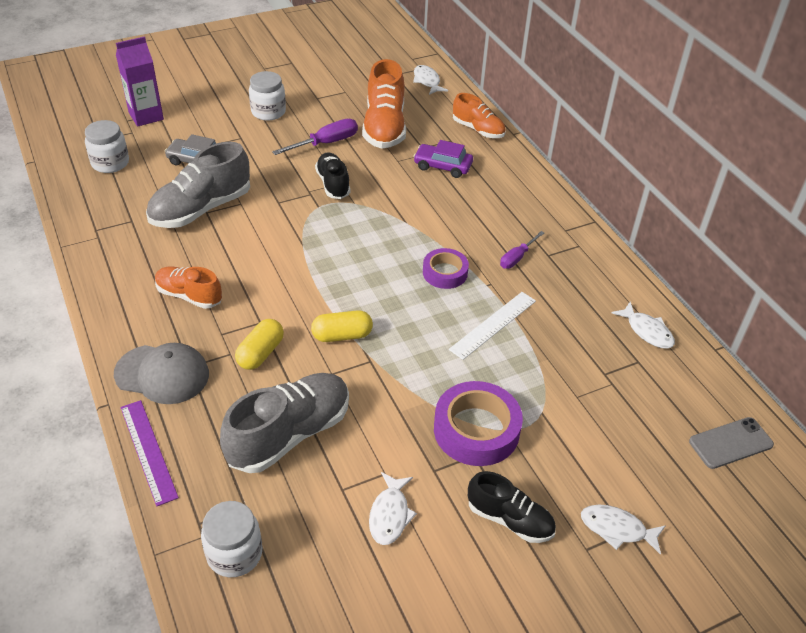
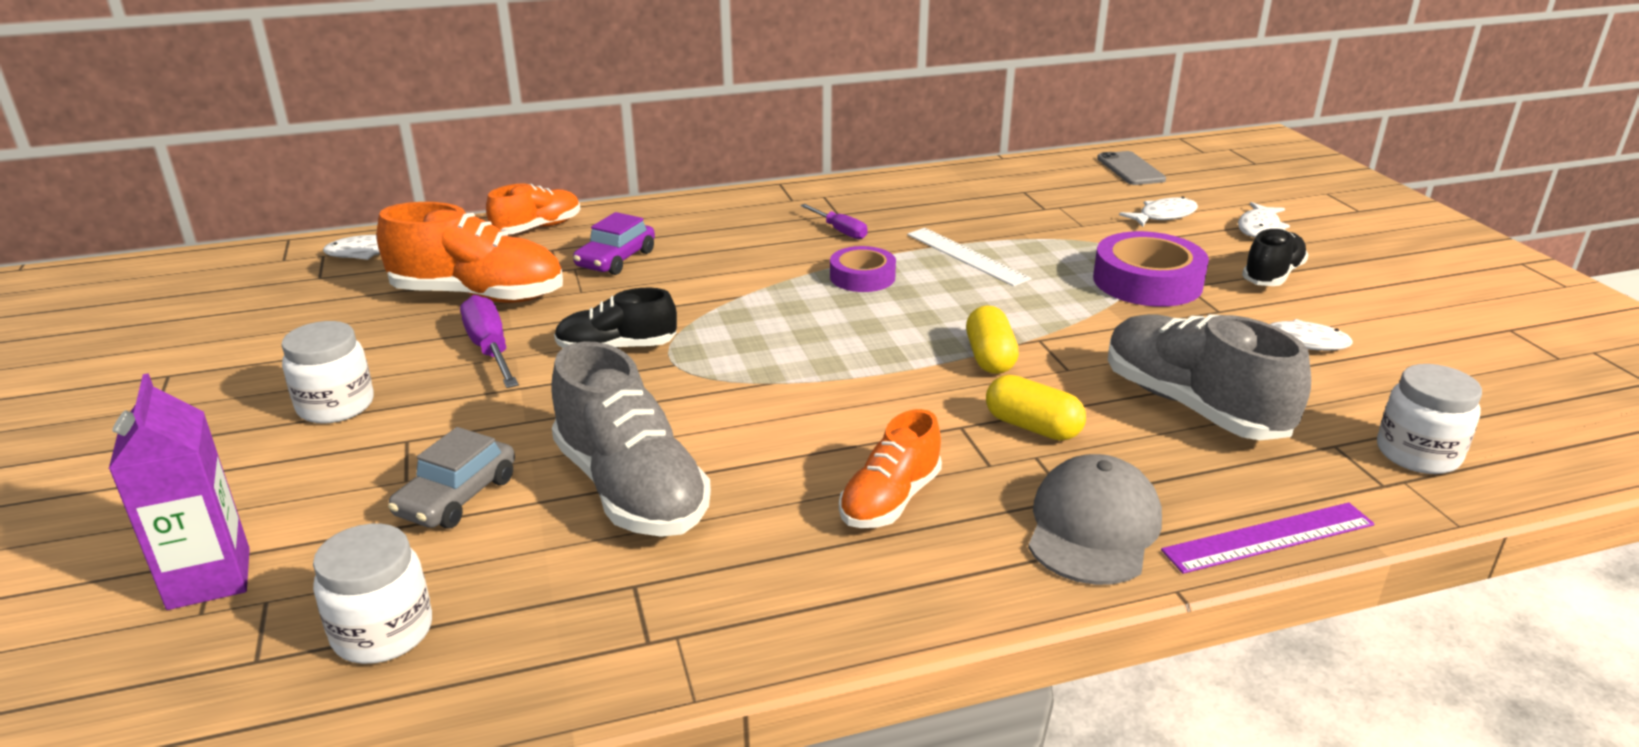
camera: 80 degrees left, 15 degrees down
white fish [612,301,675,349] -> white fish moved to [1119,197,1198,227]

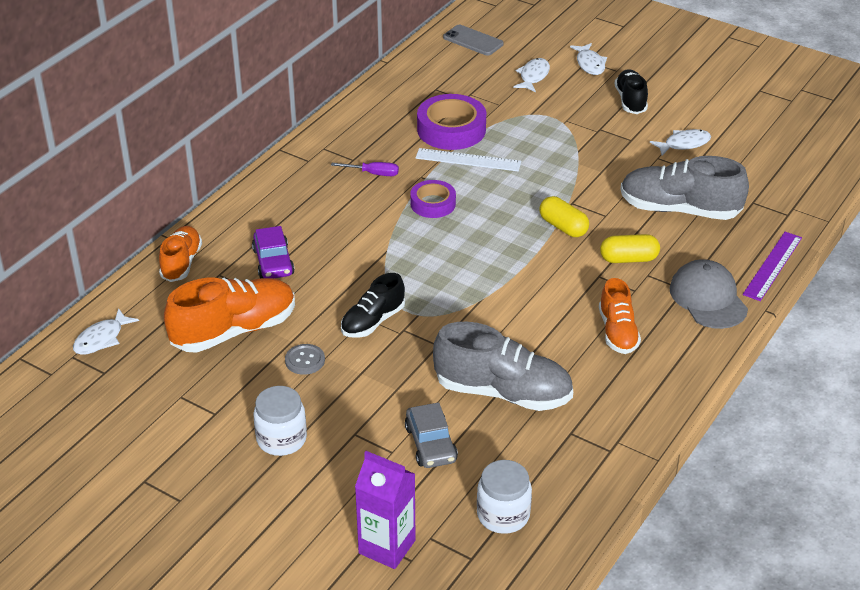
camera: 40 degrees left, 10 degrees up
purple screwdriver [460,295,519,388] -> grey button [285,344,325,375]
purple tape [1093,231,1209,307] -> purple tape moved to [417,94,486,150]
white jar [1377,364,1482,474] -> none

